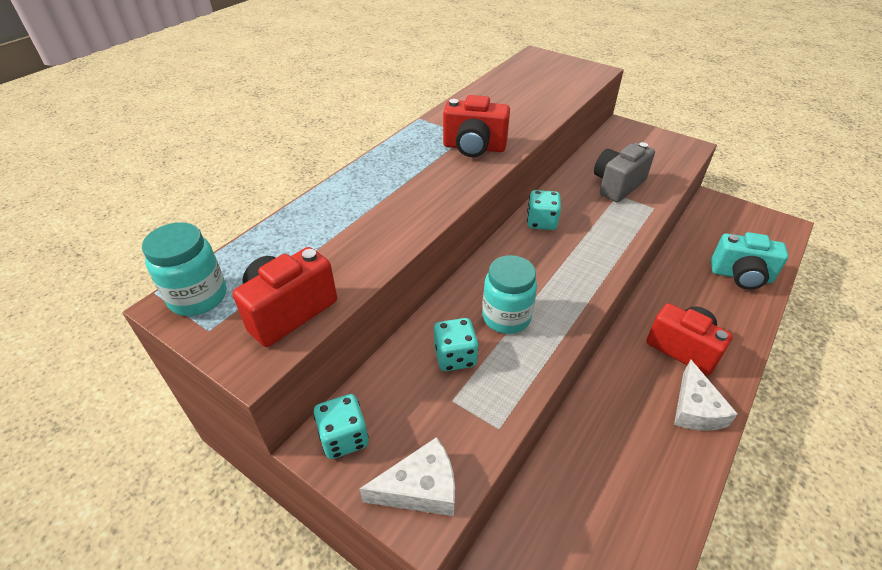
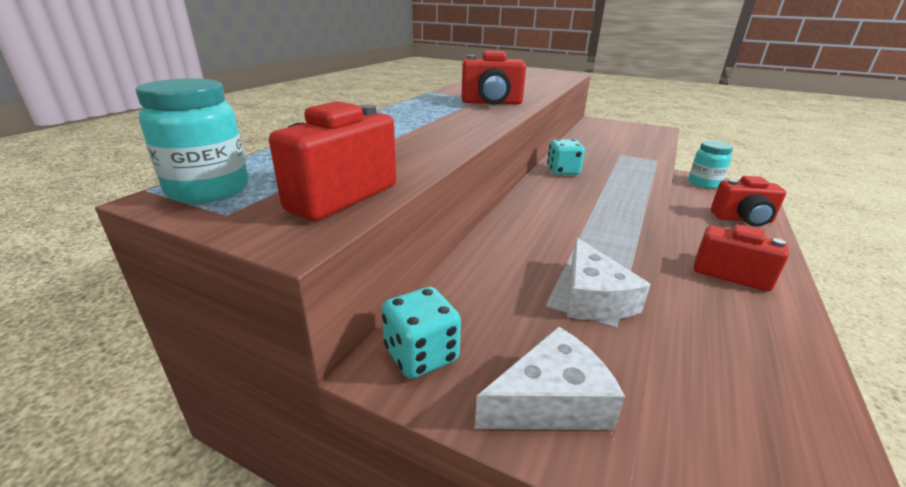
camera: 10 degrees left, 15 degrees down
turquoise dice [434,318,479,371] -> none
turquoise jar [482,255,537,334] -> turquoise jar moved to [688,141,733,189]
grey camera [594,142,655,202] -> none
white cheese [674,359,738,431] -> white cheese moved to [567,238,651,320]
turquoise camera [711,232,789,290] -> red camera [711,176,786,227]

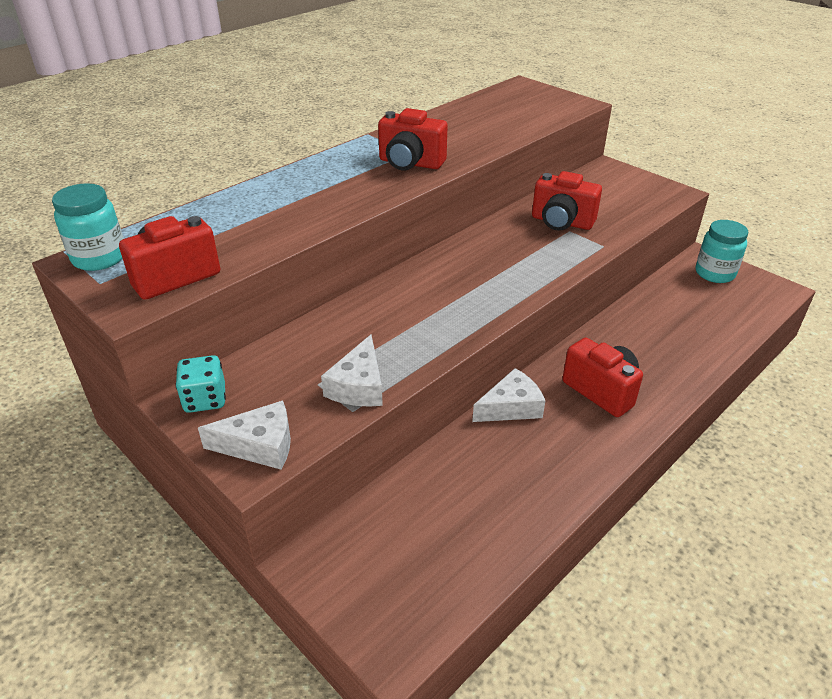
camera: 20 degrees right, 10 degrees up
turquoise dice [547,139,585,175] -> none
red camera [711,176,786,227] -> red camera moved to [532,171,602,231]
none -> white cheese [472,368,545,422]

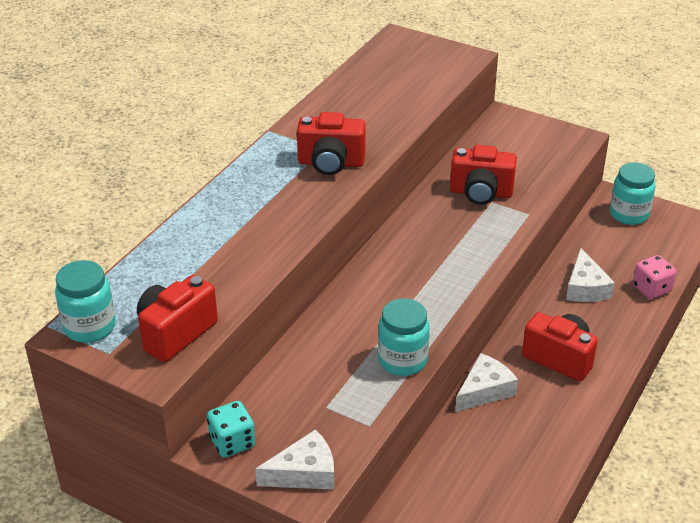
camera: 15 degrees left, 0 degrees up
white cheese [321,335,383,407] -> white cheese moved to [566,248,615,302]
none -> turquoise jar [378,298,430,376]
none -> pink dice [633,255,676,299]

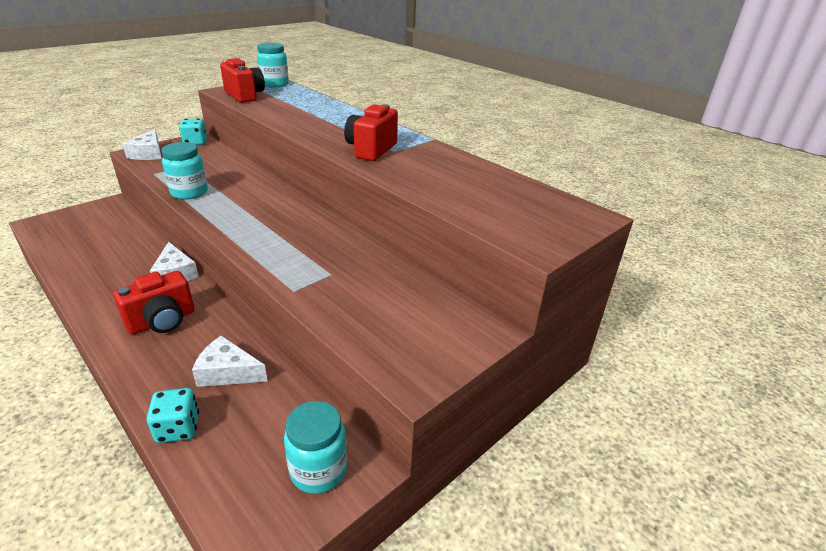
camera: 105 degrees right, 5 degrees down
red camera [450,145,517,205] -> none
pink dice [633,255,676,299] -> turquoise dice [146,388,199,443]

